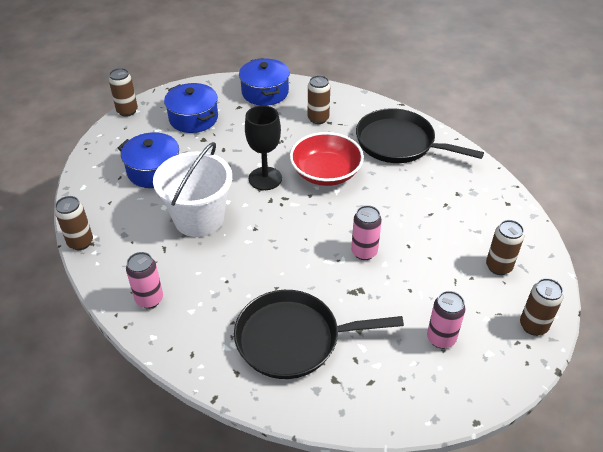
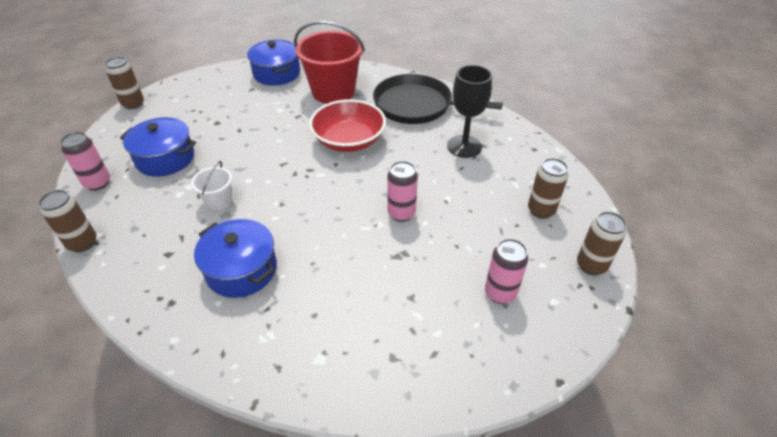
camera: 10 degrees left, 0 degrees up
pink can [126,252,163,309] -> pink can moved to [60,132,110,191]
white bucket [153,142,232,237] -> white bucket [191,161,232,211], size x0.47
blue pot [164,83,218,133] -> blue pot moved to [194,219,277,298]
black pan [234,290,404,379] -> none
black goblet [245,105,282,190] -> black goblet moved to [447,65,492,158]
brown can [308,75,330,124] -> red bucket [294,21,365,104]

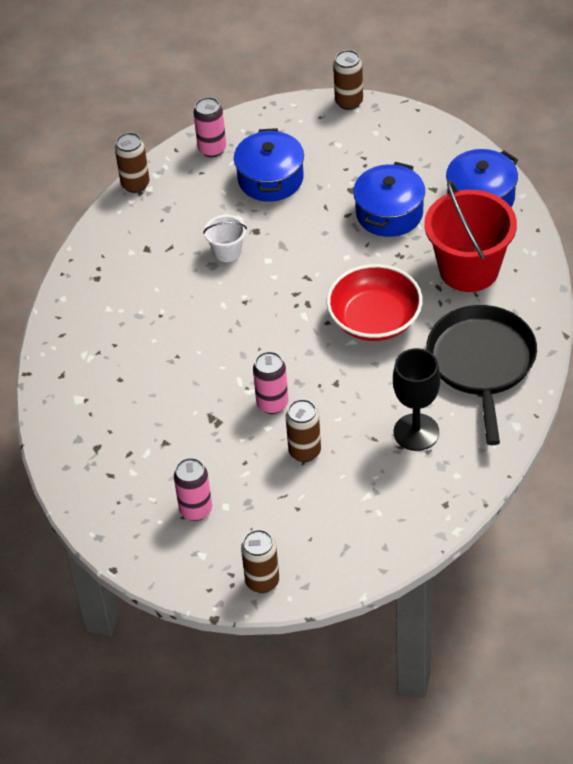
camera: 75 degrees right, 5 degrees up
blue pot [194,219,277,298] -> blue pot moved to [353,162,425,237]
brown can [528,158,569,219] -> brown can moved to [286,399,321,462]

